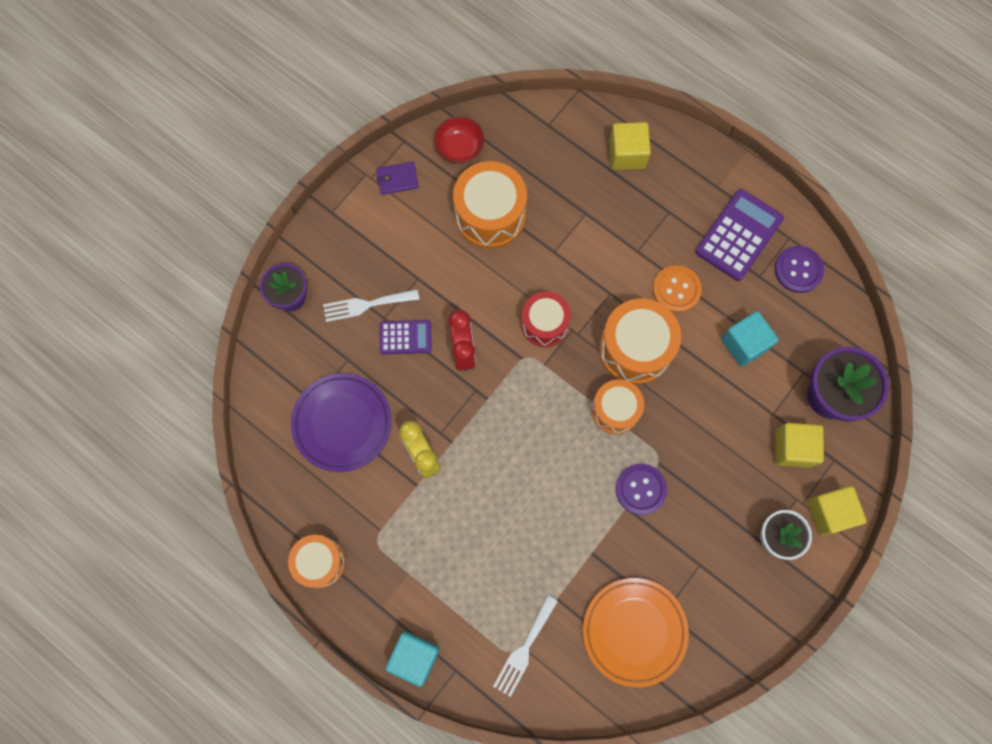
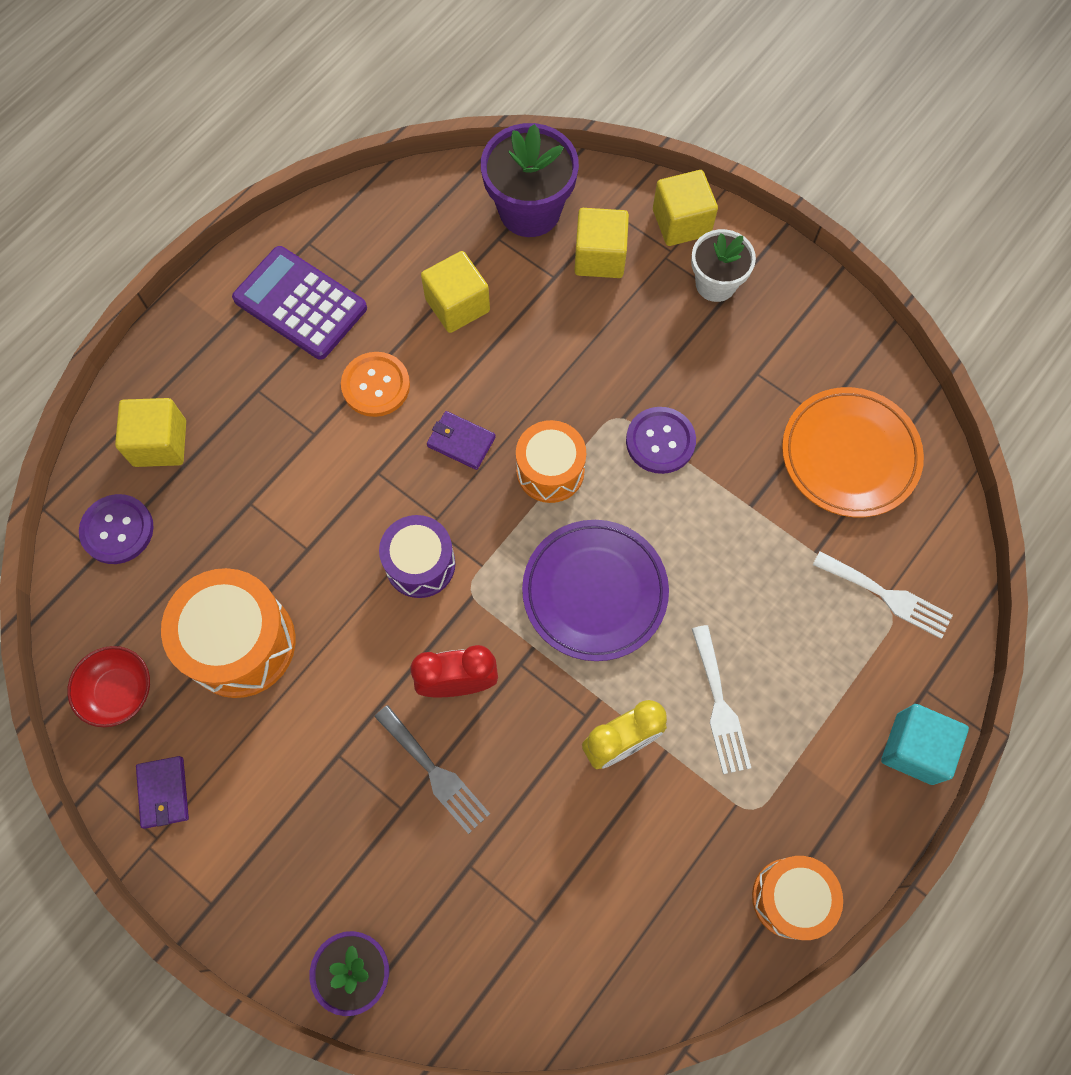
camera: 90 degrees left, 5 degrees down
purple plate [291,373,391,472] -> purple plate moved to [522,520,669,661]
white fork [323,289,419,322] -> white fork moved to [692,625,751,774]
purple calculator [380,320,432,355] -> grey fork [374,705,490,834]
red drum [521,291,571,347] -> purple drum [379,515,455,598]
orange drum [599,299,681,384] -> purple wallet [427,411,496,470]
turquoise cube [721,311,779,367] -> yellow cube [421,251,490,333]
purple button [775,246,824,293] -> purple button moved to [79,494,154,564]

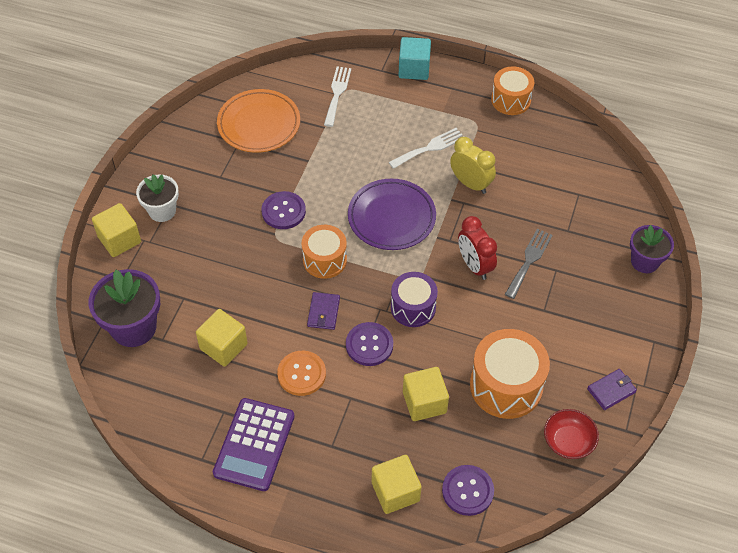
camera: 110 degrees left, 15 degrees down
yellow cube [574,208,629,278] -> yellow cube moved to [403,367,449,421]
none -> purple button [346,322,393,366]

